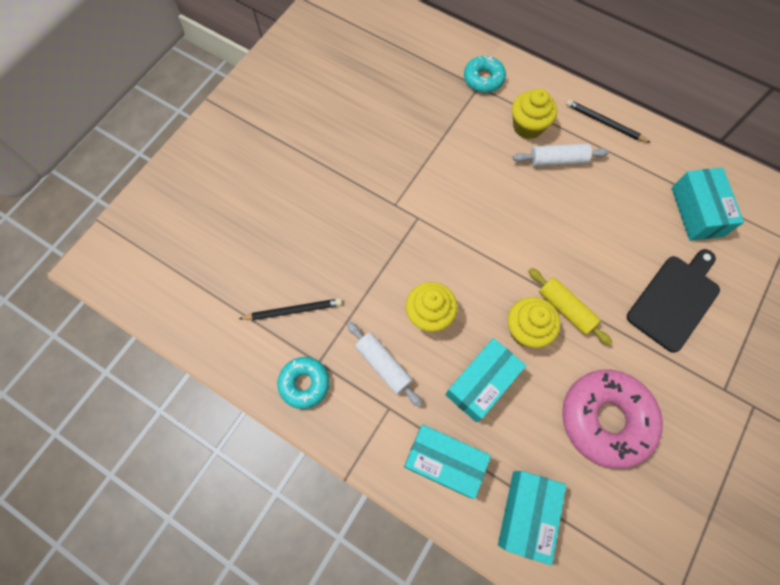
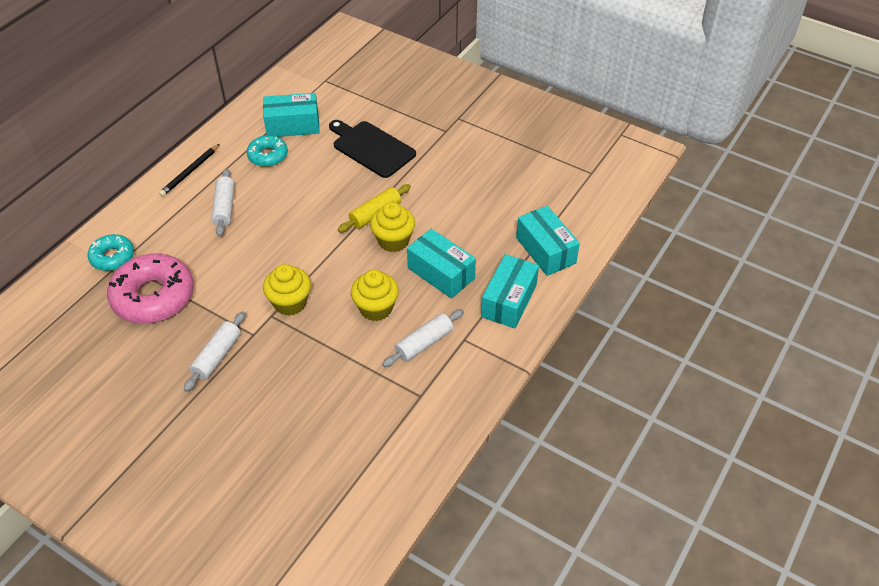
camera: 90 degrees left, 20 degrees down
black pencil [239,298,342,320] -> none
turquoise donut [278,357,330,409] -> turquoise donut moved to [247,135,288,167]
turquoise box [498,471,566,565] -> turquoise box turned 45 degrees clockwise [516,206,580,276]
yellow cupcake [512,89,557,139] -> yellow cupcake moved to [263,264,311,316]
pink donut [562,370,663,469] -> pink donut moved to [107,253,194,324]
none -> white rolling pin [184,311,246,392]

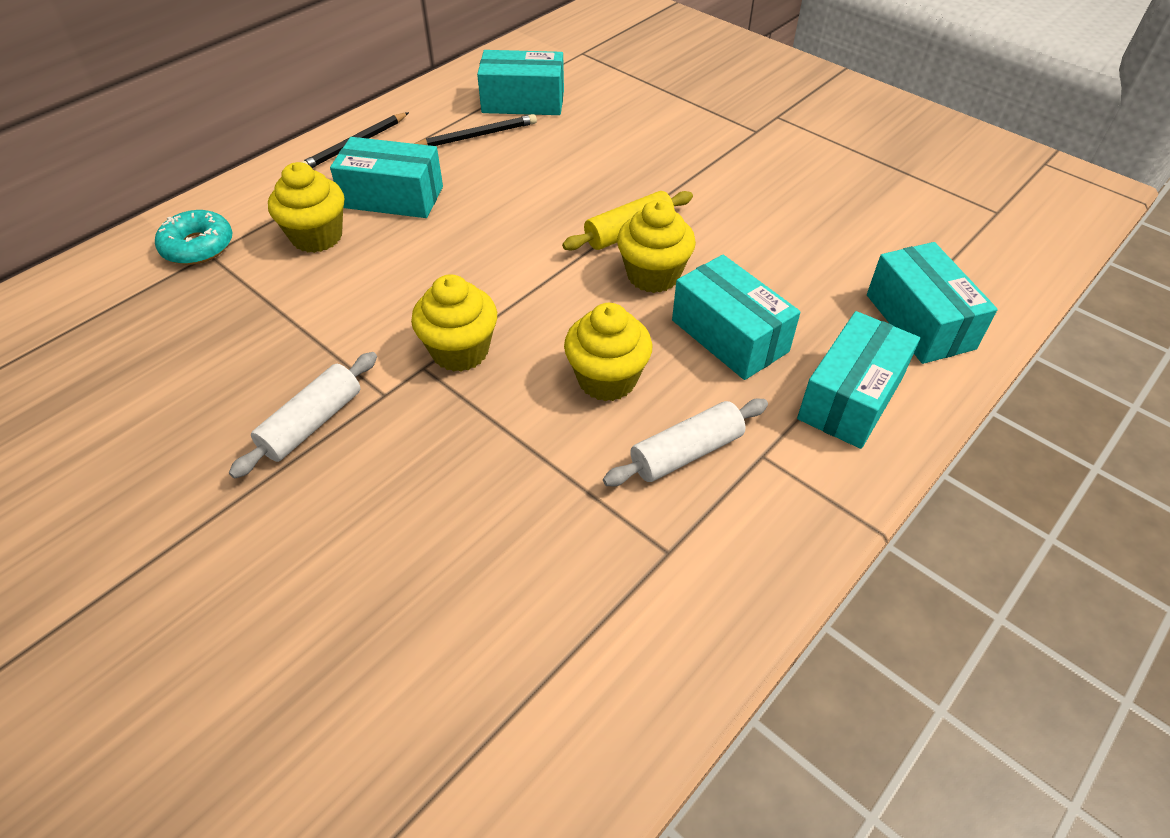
camera: 10 degrees right, 0 degrees up
pink donut [107,253,194,324] -> none
white rolling pin [211,168,235,236] -> turquoise box [330,137,443,218]
turquoise donut [247,135,288,167] -> black pencil [414,114,537,146]
black cutting board [329,120,416,178] -> none
none -> yellow cupcake [268,162,344,253]

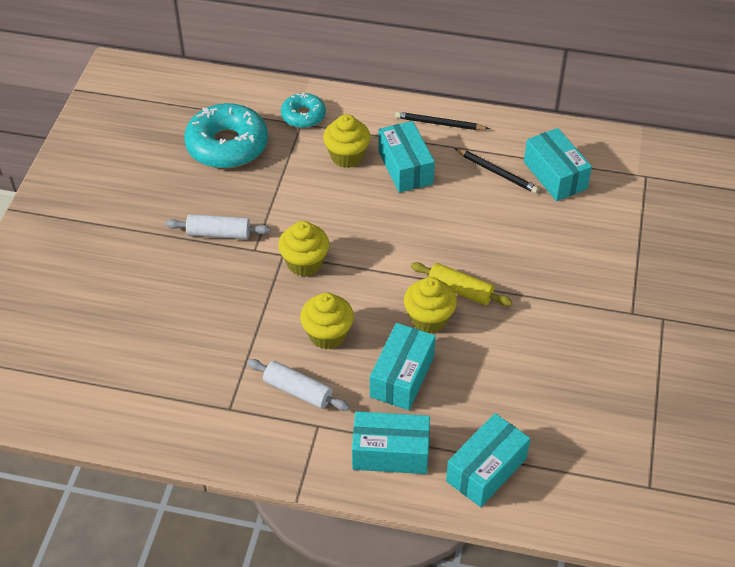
camera: 60 degrees right, 0 degrees up
none -> turquoise donut [184,103,268,169]

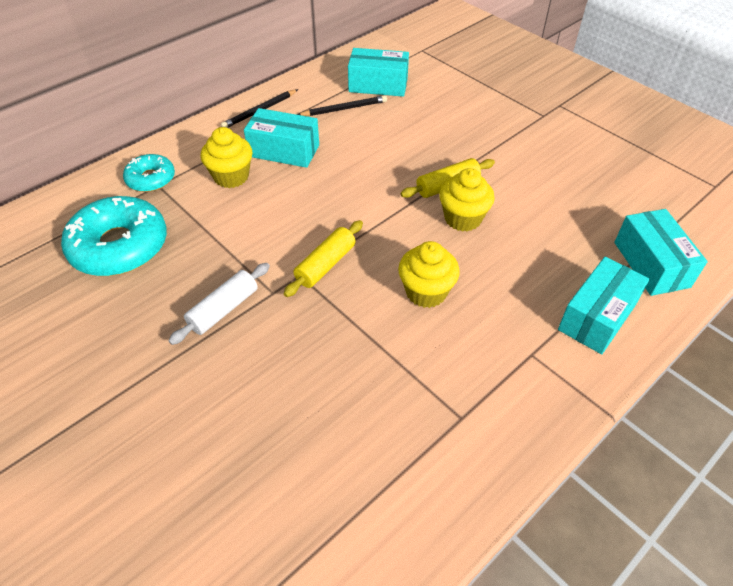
camera: 55 degrees left, 0 degrees up
white rolling pin [247,359,350,411] -> none
yellow cupcake [278,221,329,277] -> yellow rolling pin [284,220,363,297]
turquoise box [370,323,436,410] -> none

